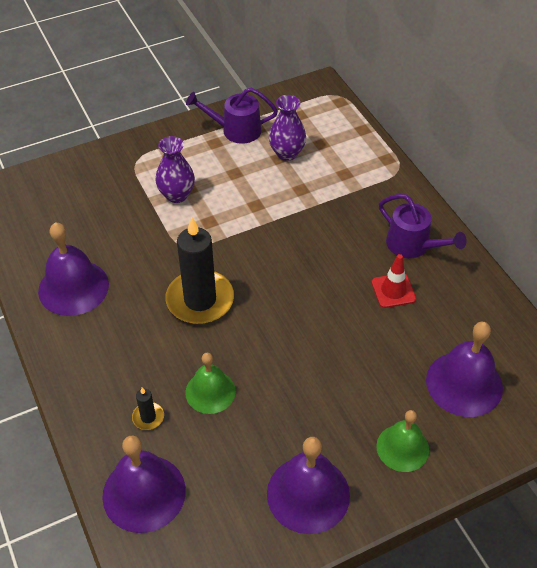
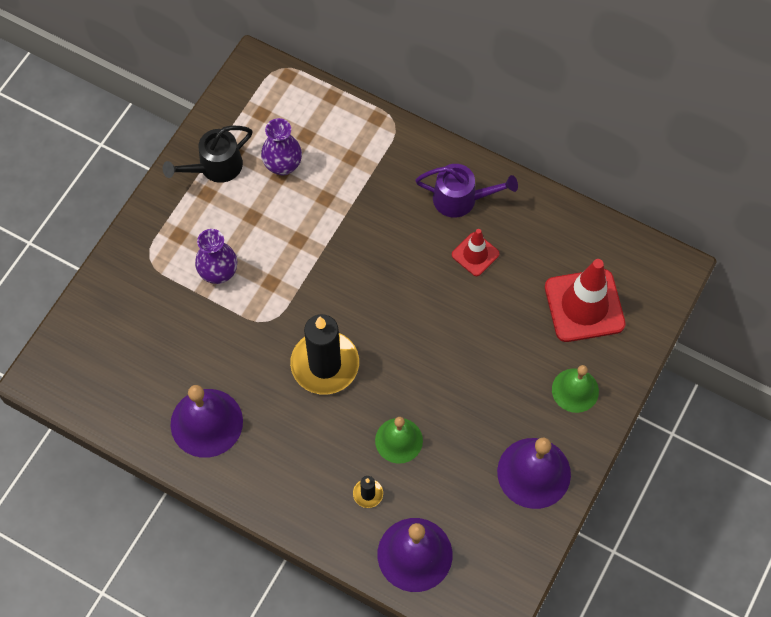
camera: 35 degrees left, 15 degrees up
purple watering can [186,88,278,144] -> black watering can [163,126,252,183]
purple bell [426,322,503,417] -> red traffic cone [545,259,625,342]

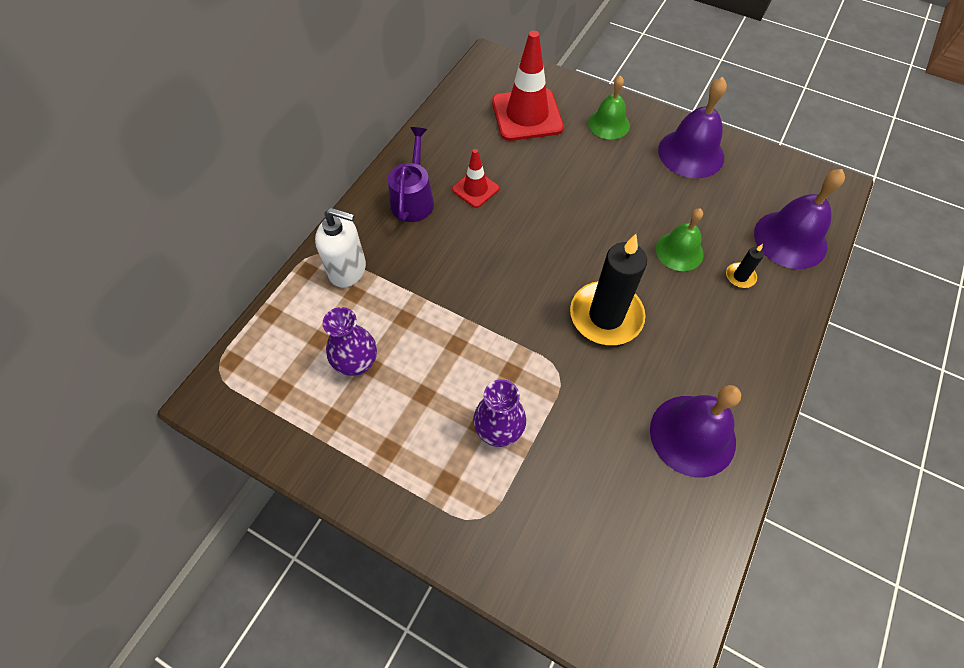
camera: 90 degrees left, 5 degrees down
black watering can [163,126,252,183] -> none
none -> white soap dispenser [315,208,366,288]

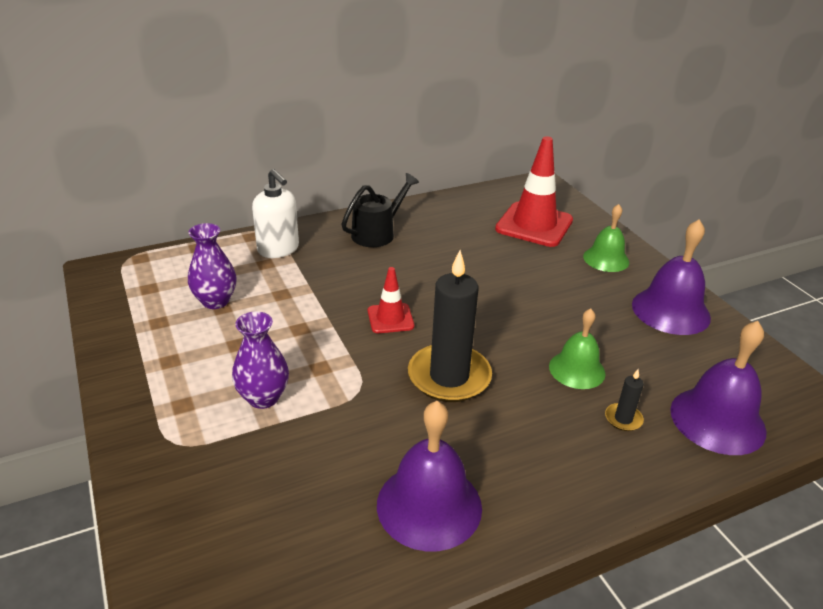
camera: 35 degrees right, 25 degrees down
purple watering can [388,127,434,222] -> black watering can [341,173,419,247]
red traffic cone [452,149,499,208] -> red traffic cone moved to [368,267,414,333]

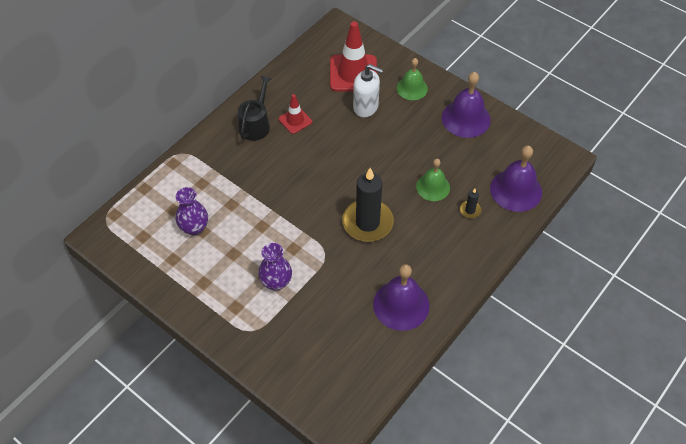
camera: 25 degrees left, 20 degrees up
white soap dispenser [252,169,299,258] -> white soap dispenser moved to [353,64,383,117]
red traffic cone [368,267,414,333] -> red traffic cone moved to [279,94,312,134]

